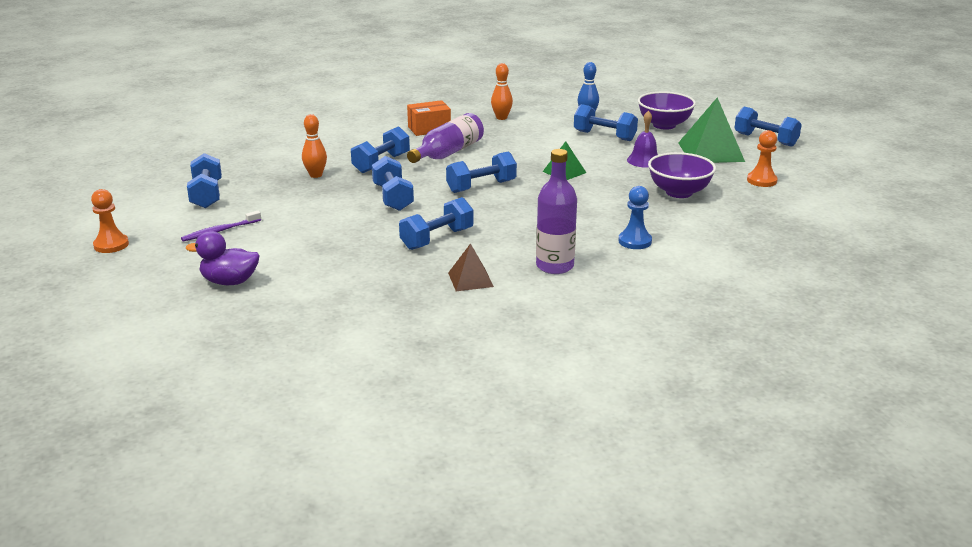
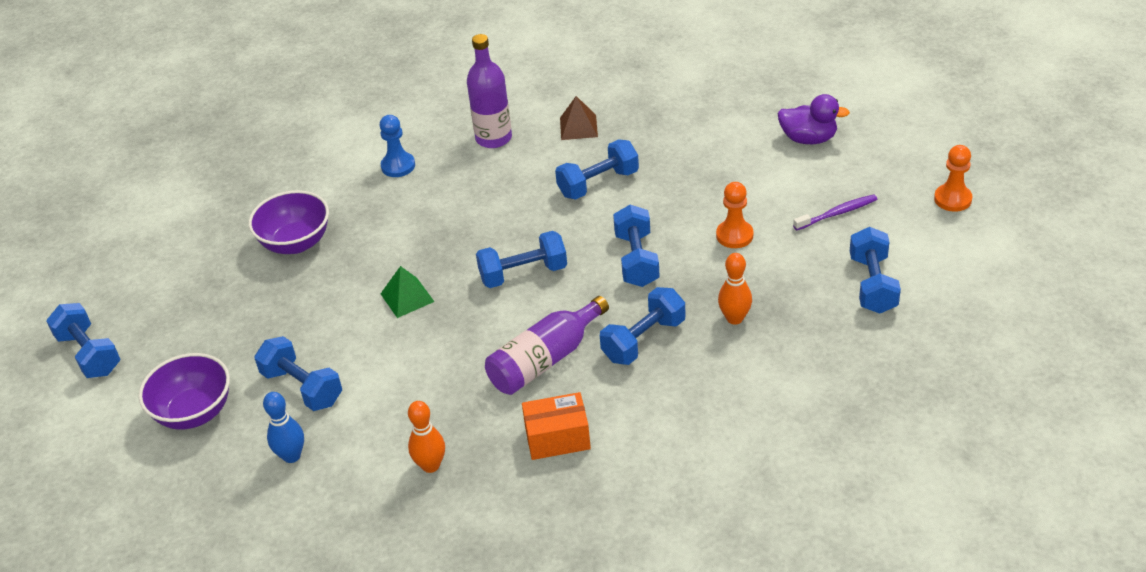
camera: 165 degrees left, 15 degrees up
purple bell [627,111,658,168] -> none
green pyramid [678,97,745,163] -> none
orange pawn [747,130,778,187] -> orange pawn moved to [716,182,753,248]

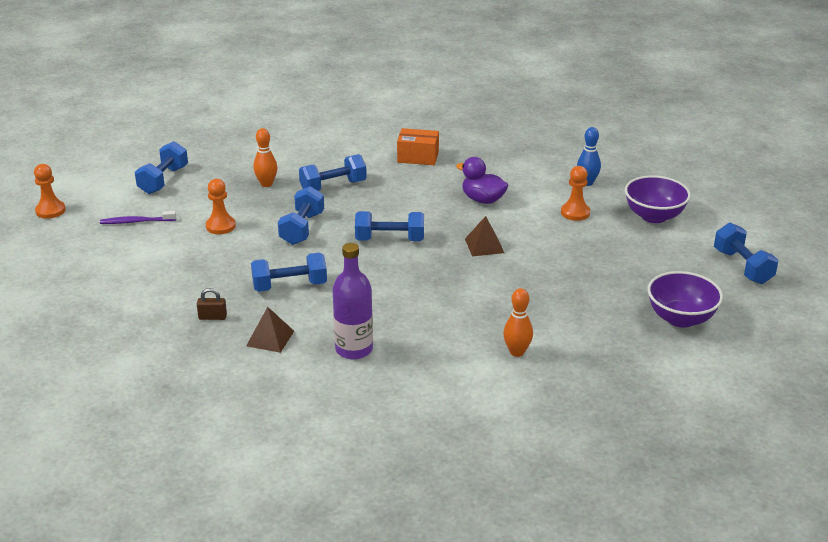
camera: 165 degrees left, 10 degrees down
purple bowl [249,190,329,254] -> purple bowl moved to [648,271,723,328]
blue dumbbell [254,336,342,411] -> orange pawn [561,166,590,221]
blue pawn [380,115,415,177] -> none
green pyramid [381,266,434,318] -> brown pyramid [465,216,504,257]
orange bowling pin [408,401,445,473] -> orange bowling pin moved to [503,288,533,357]
purple bottle [485,296,609,395] -> none
purple duck [778,94,850,144] -> purple duck moved to [456,157,508,204]
none -> brown padlock [197,288,227,320]

